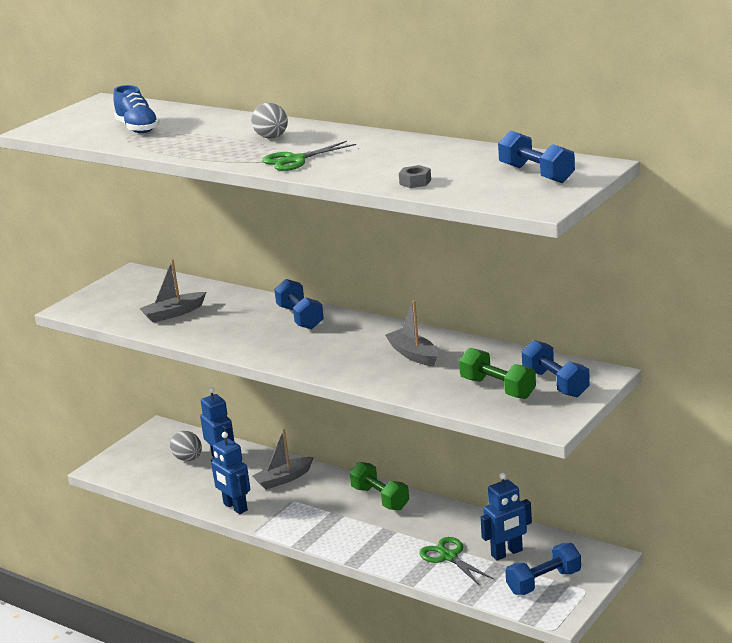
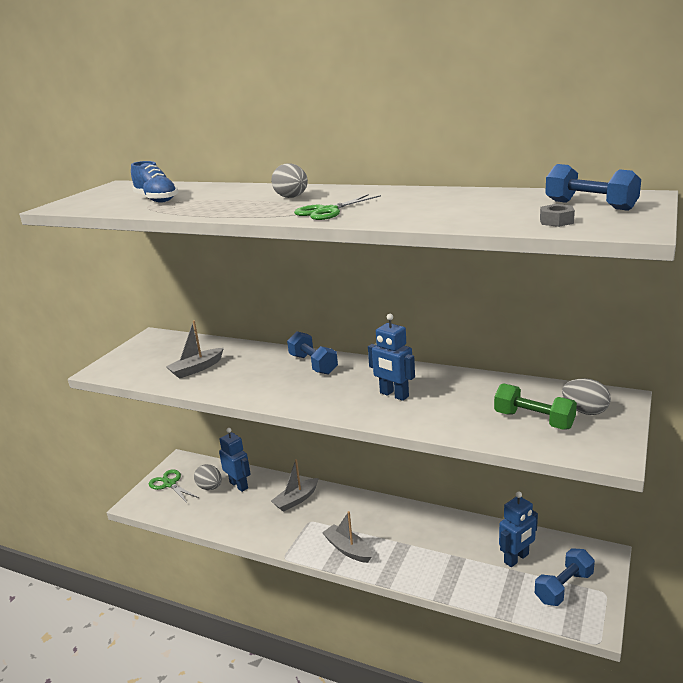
camera: 10 degrees left, 0 degrees up
blue robot [211,432,250,514] -> blue robot moved to [368,314,415,401]
green dumbbell [349,462,409,510] -> none
grey boat [385,300,438,366] -> grey boat moved to [322,511,372,563]
grey nut [399,165,431,188] -> grey nut moved to [540,204,575,227]
green scissors [419,537,494,585] -> green scissors moved to [149,469,199,504]
blue dumbbell [522,340,590,397] -> grey egg [562,378,611,415]

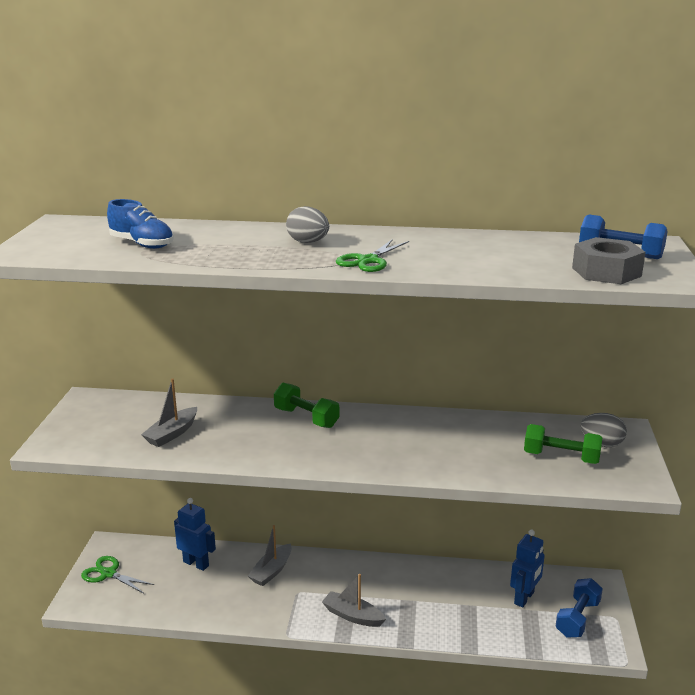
camera: 20 degrees left, 0 degrees up
grey egg [194,464,222,490] -> none
blue dumbbell [287,331,338,375] -> green dumbbell [274,383,339,428]
blue robot [368,314,415,401] -> none
grey nut [540,204,575,227] -> grey nut [572,237,646,284], size x2.06

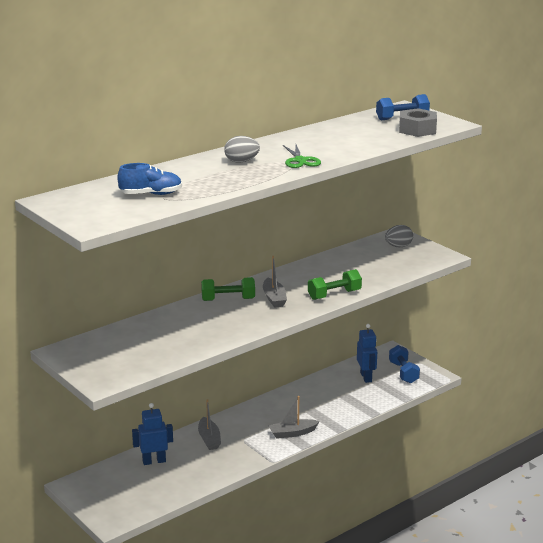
camera: 45 degrees left, 0 degrees up
green scissors [81,556,154,594] -> none
grey boat [141,379,197,447] -> grey boat moved to [263,256,287,308]
green dumbbell [524,424,602,464] -> green dumbbell moved to [308,269,362,300]

